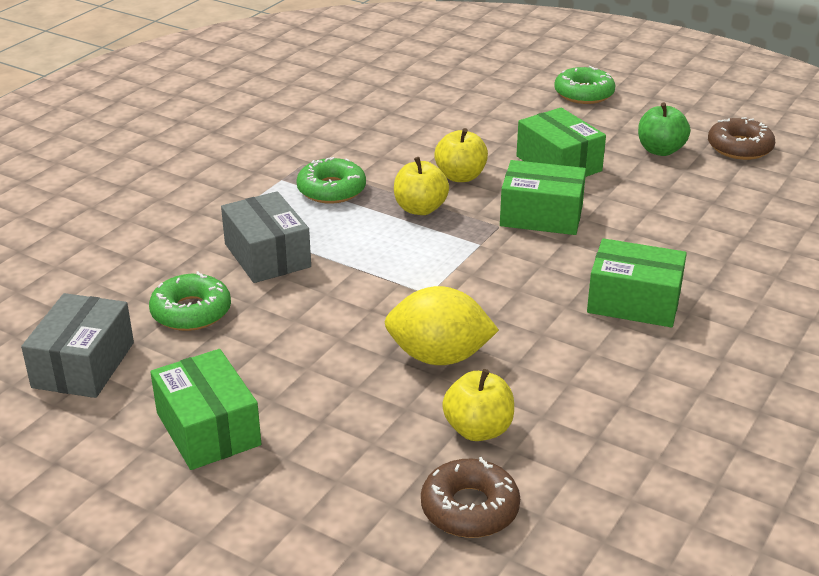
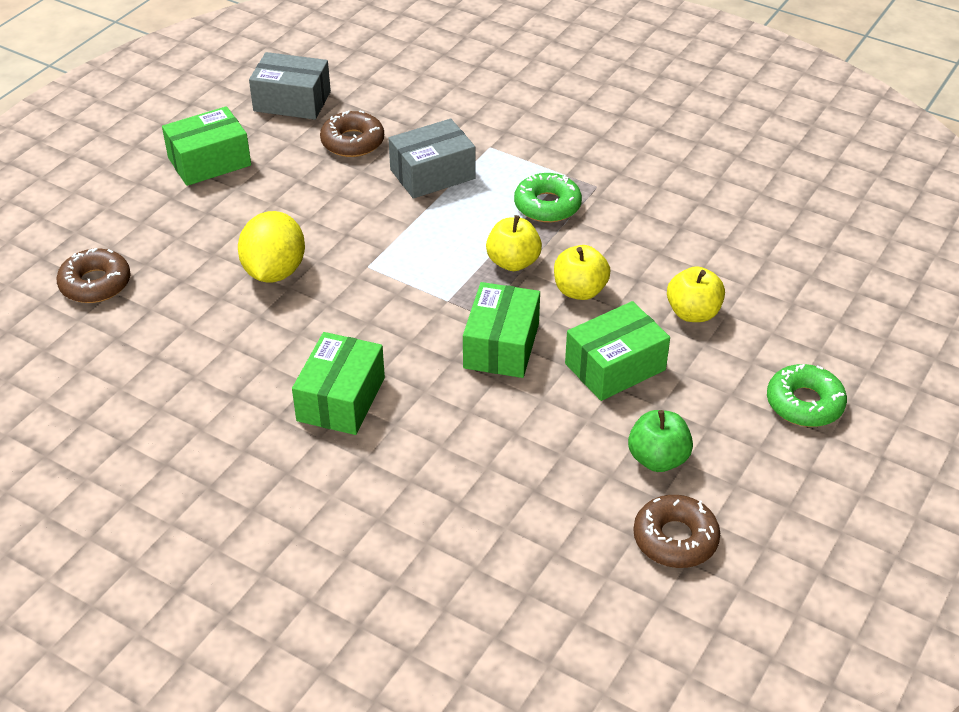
camera: 90 degrees right, 10 degrees up
green donut [149,271,231,331] -> brown donut [320,111,384,157]
yellow apple [442,369,514,441] -> yellow apple moved to [667,266,725,322]

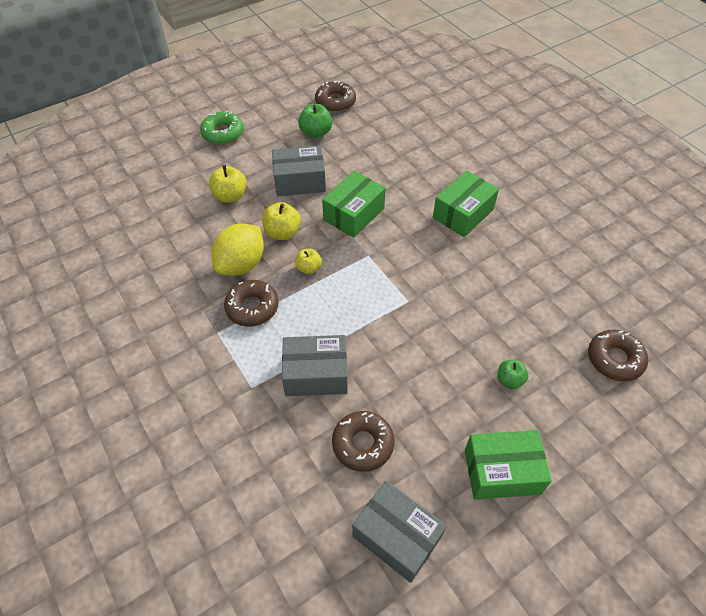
camera: 155 degrees left, 10 degrees up
yellow lemon [238,211,305,283] -> yellow lemon moved to [212,223,264,276]
yellow apple [486,215,542,271] -> yellow apple [295,248,322,274], size x0.66
green donut [514,173,582,223] -> brown donut [224,280,279,326]
green box [565,301,670,401] -> grey box [272,145,326,196]
none -> green apple [498,360,529,389]

